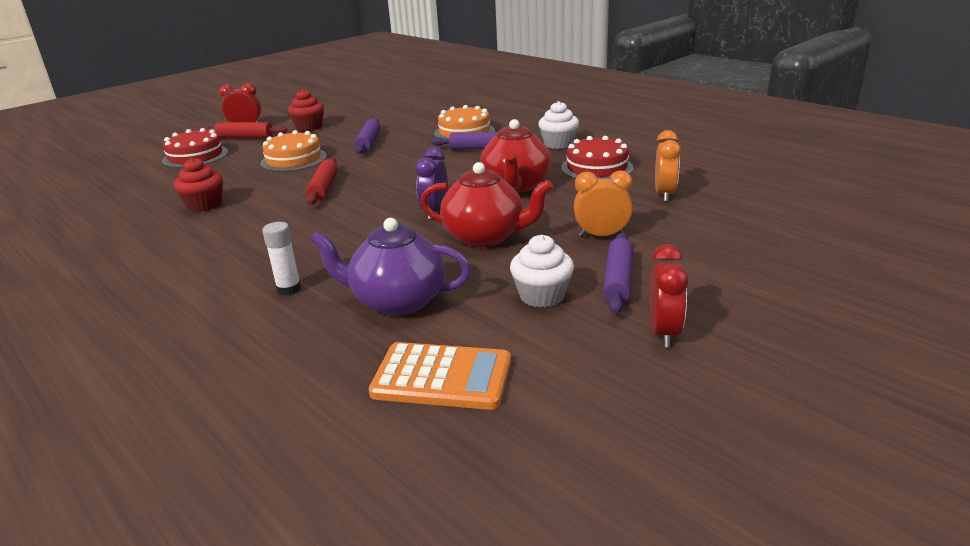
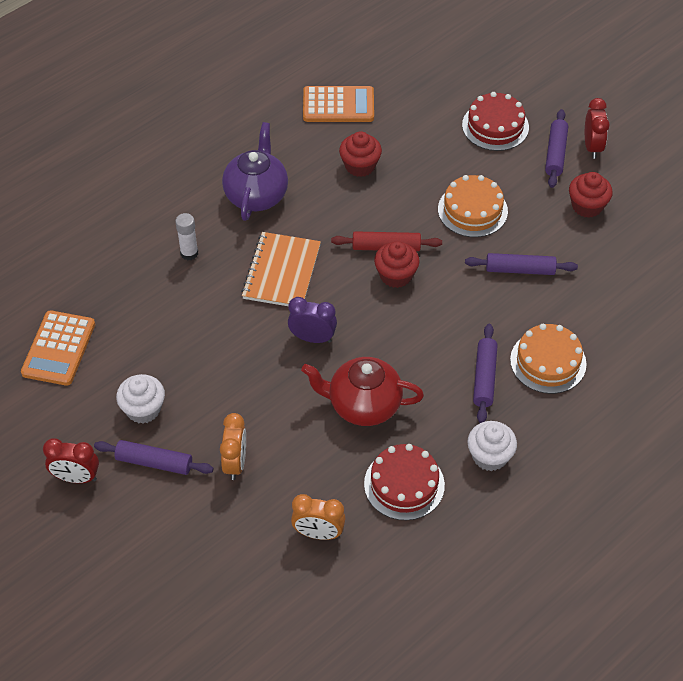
camera: 90 degrees right, 25 degrees up
red rolling pin [203,122,287,138] -> purple rolling pin [545,109,568,188]
purple teapot [309,218,471,316] -> purple teapot moved to [222,122,288,221]
red teapot [420,162,553,247] -> none
none -> orange notebook [241,232,321,306]
none -> orange calculator [303,86,374,122]
none -> red cupcake [374,241,420,288]

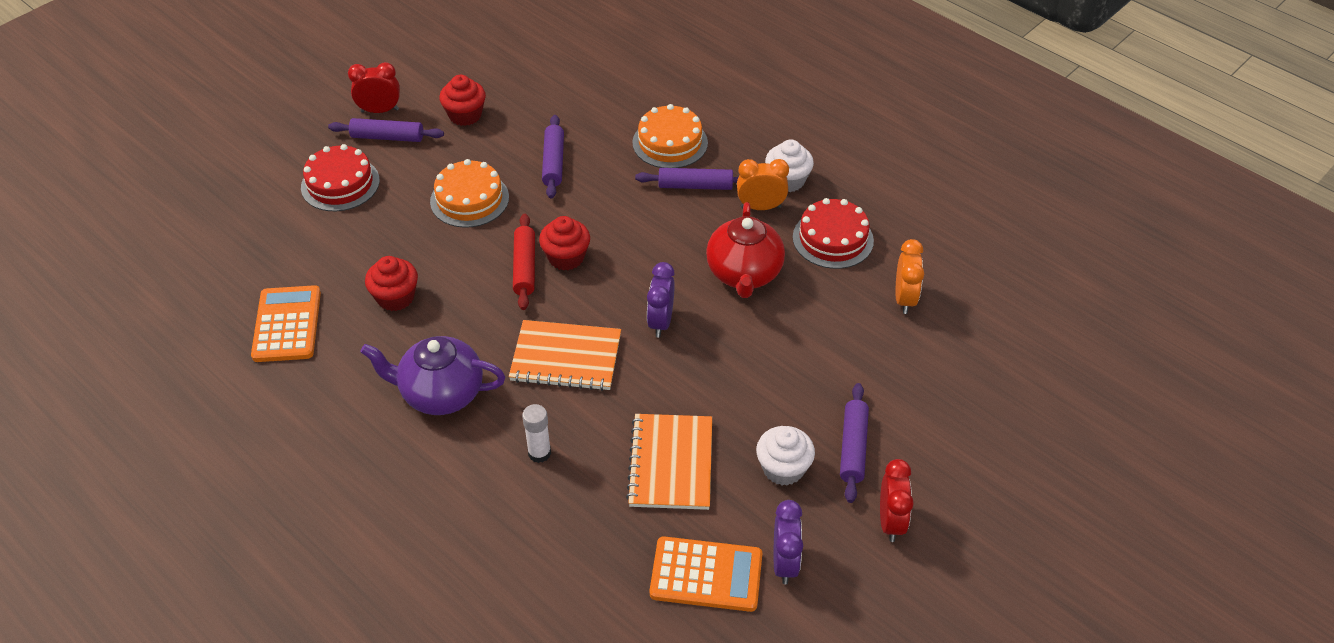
camera: 95 degrees left, 5 degrees down
orange clock [220,413,246,480] -> orange clock moved to [737,159,789,210]
none -> orange notebook [626,414,712,510]
none -> purple clock [774,500,803,585]

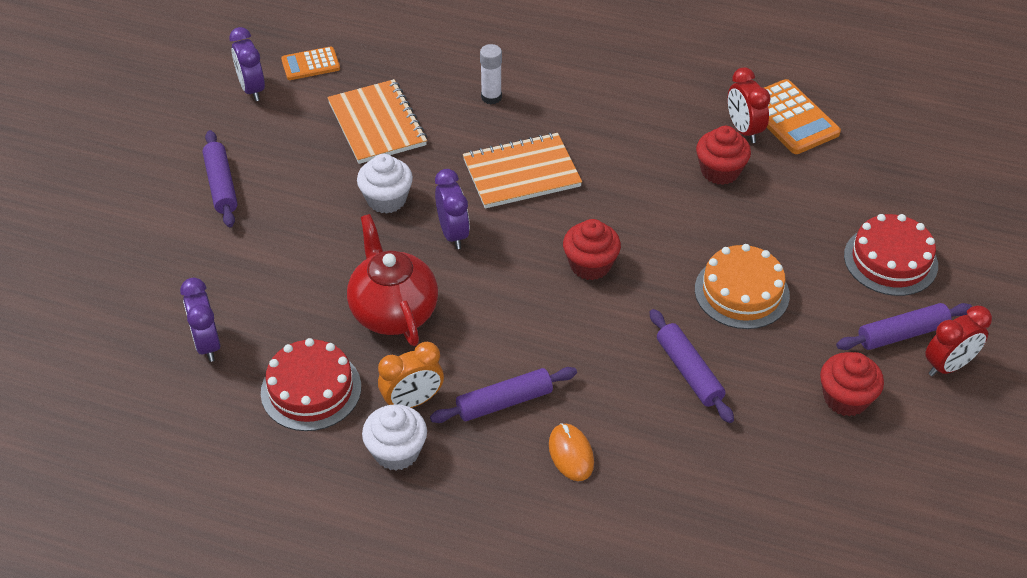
camera: 155 degrees right, 0 degrees up
purple teapot [360,336,505,415] -> none
red rolling pin [513,214,535,310] -> none
orange cake [632,104,708,168] -> orange mouse [549,423,594,481]
orange calculator [650,536,762,612] -> orange calculator [281,46,340,80], size x0.61
white cupcake [756,426,815,486] -> white cupcake moved to [357,154,413,214]
red clock [880,459,914,542] -> red clock moved to [727,67,771,143]
orange clock [896,239,924,314] -> purple clock [180,278,220,362]

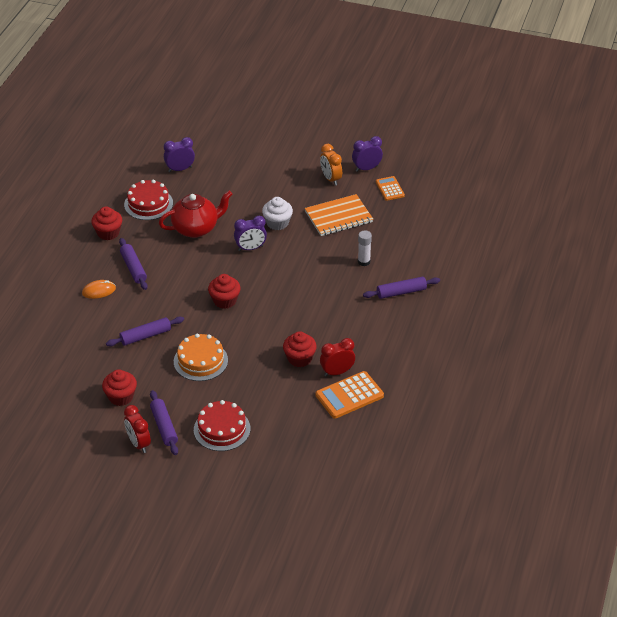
camera: 90 degrees right, 5 degrees down
purple rolling pin [203,130,238,227] -> purple rolling pin moved to [363,277,440,299]
white cupcake [362,404,427,471] -> red cupcake [91,207,122,240]
orange clock [378,342,444,408] -> orange clock moved to [320,144,342,186]
orange notebook [463,133,582,209] -> none

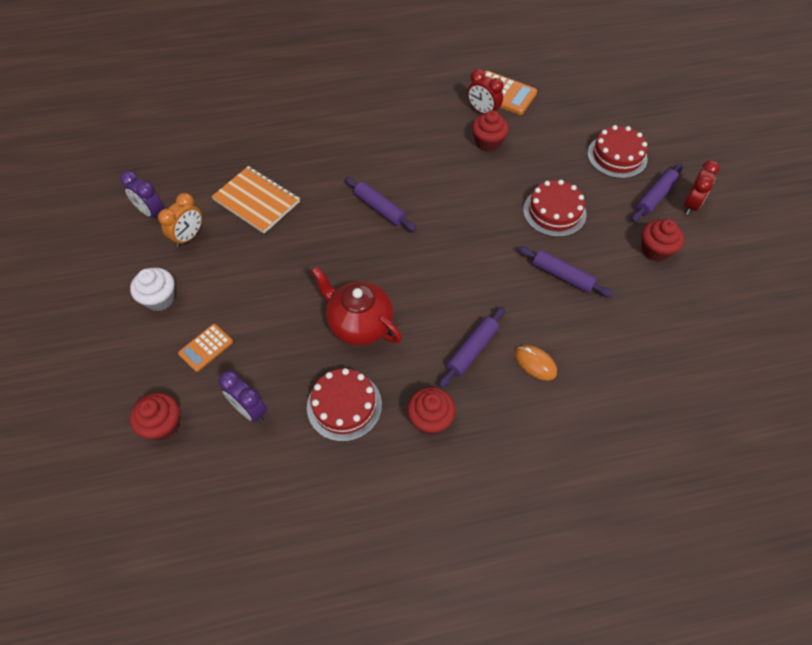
camera: 120 degrees left, 15 degrees up
orange cake [174,333,228,381] -> red cake [523,180,586,237]
red cupcake [208,274,241,309] -> red cupcake moved to [130,393,180,441]
purple clock [234,216,267,251] -> none
white cupcake [262,197,293,230] -> white cupcake moved to [130,268,175,311]
white glue stick [358,230,372,266] -> none
purple rolling pin [363,277,440,299] -> purple rolling pin moved to [345,177,416,232]
orange calculator [376,176,405,201] -> orange calculator moved to [178,324,233,372]

